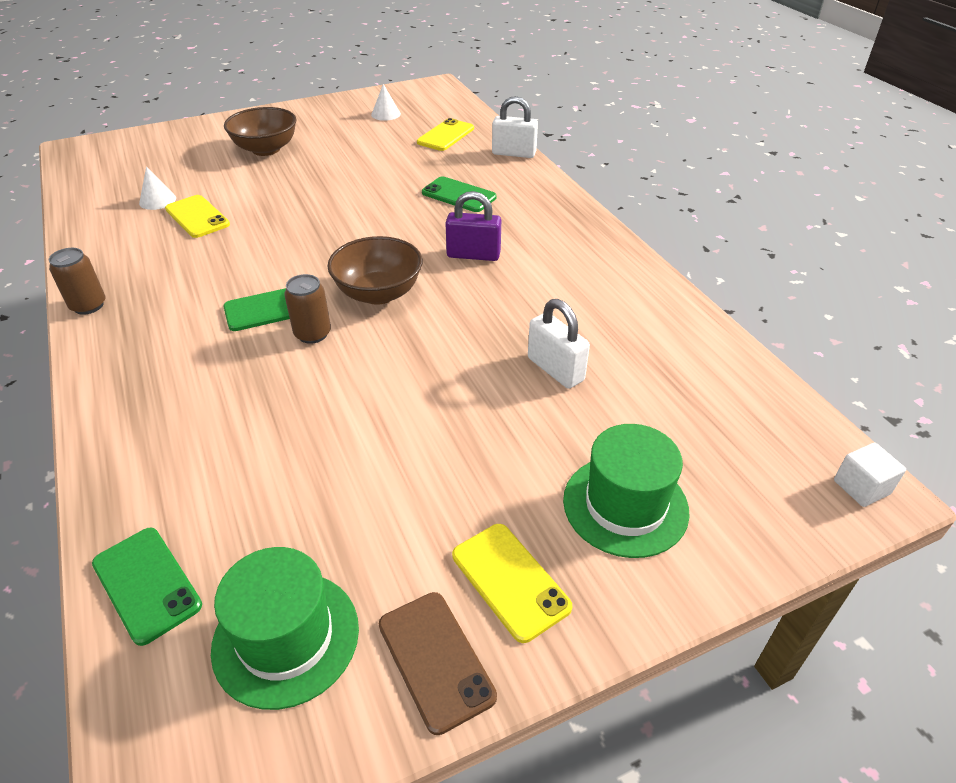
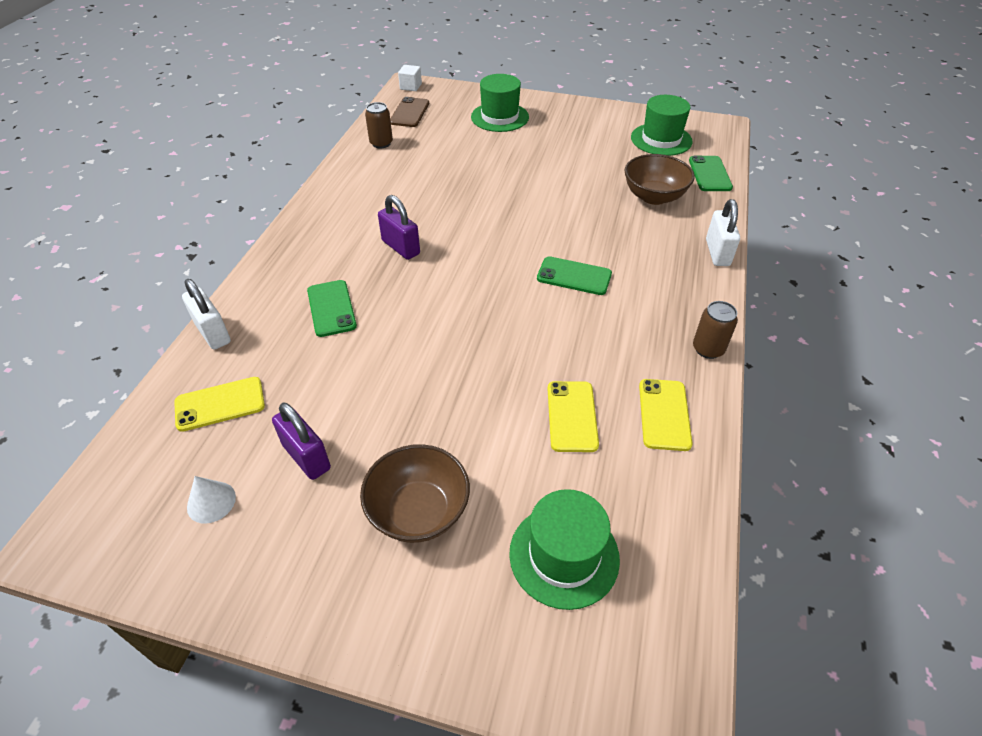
camera: 140 degrees left, 5 degrees up
white cone [139,167,176,210] -> none
brown can [284,274,331,344] -> brown can moved to [365,102,393,149]
brown bowl [327,236,422,305] -> brown bowl moved to [624,154,695,205]
brown phone [379,592,497,735] -> brown phone moved to [390,97,429,127]
yellow phone [452,524,573,643] -> yellow phone moved to [639,379,693,451]
white padlock [528,299,590,389] -> white padlock moved to [706,199,740,266]
none -> purple padlock [272,403,331,480]
none -> green hat [509,489,620,610]

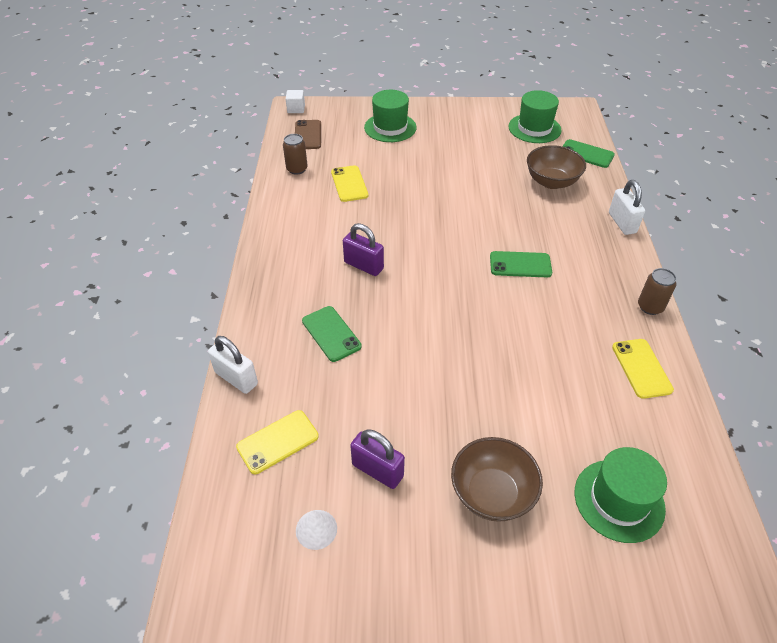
camera: 15 degrees left, 0 degrees up
yellow phone [548,381,599,452] -> yellow phone moved to [331,165,368,202]
green phone [689,155,733,191] -> green phone turned 45 degrees counterclockwise [562,139,615,168]

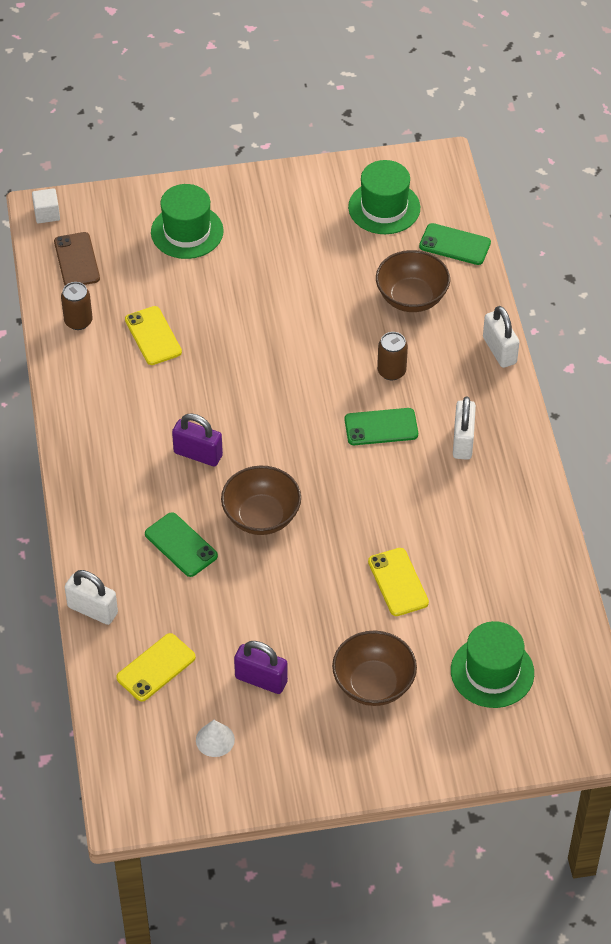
camera: 10 degrees left, 5 degrees up
yellow phone [612,339,674,399] -> yellow phone moved to [368,548,429,616]
brown can [638,268,677,315] -> brown can moved to [377,332,408,380]
none -> brown bowl [221,466,301,535]
none -> white padlock [453,397,476,460]

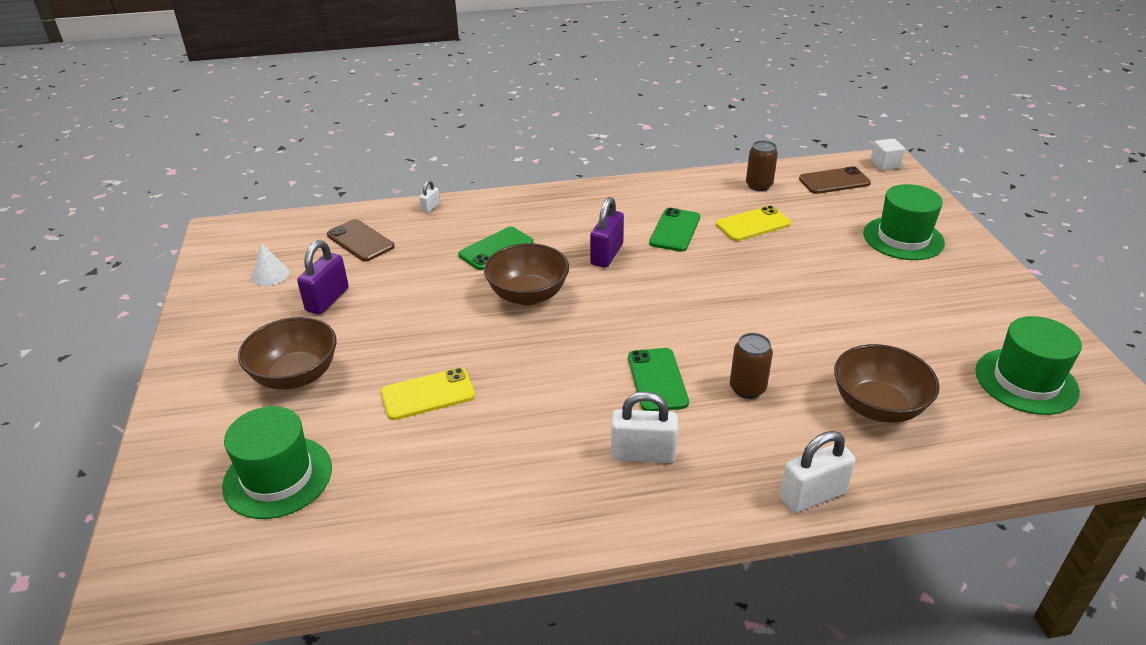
camera: 90 degrees right, 15 degrees down
white padlock [65,570,118,625] -> white padlock [419,181,440,213], size x0.51
yellow phone [116,633,196,702] -> brown phone [327,219,395,262]
green phone [419,223,491,265] -> green phone moved to [649,208,700,252]

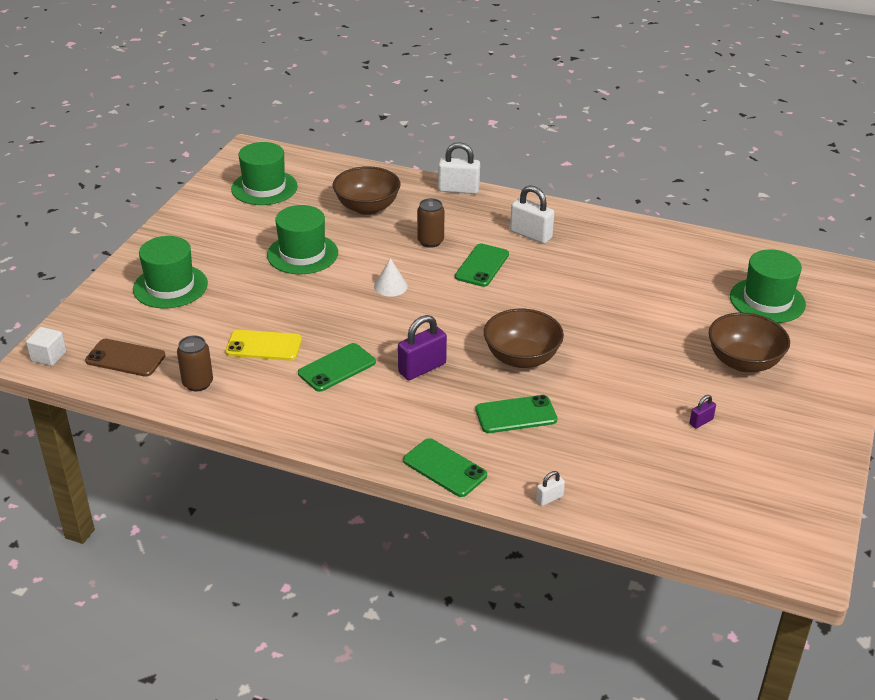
camera: 150 degrees left, 0 degrees up
white cone [251,243,289,286] -> white cone moved to [374,258,408,297]
purple padlock [297,240,349,315] -> purple padlock [689,395,716,429], size x0.51
brown phone [327,219,395,262] -> none
yellow phone [381,368,475,420] -> none
none -> green hat [267,205,338,274]
none -> green phone [403,438,487,497]

